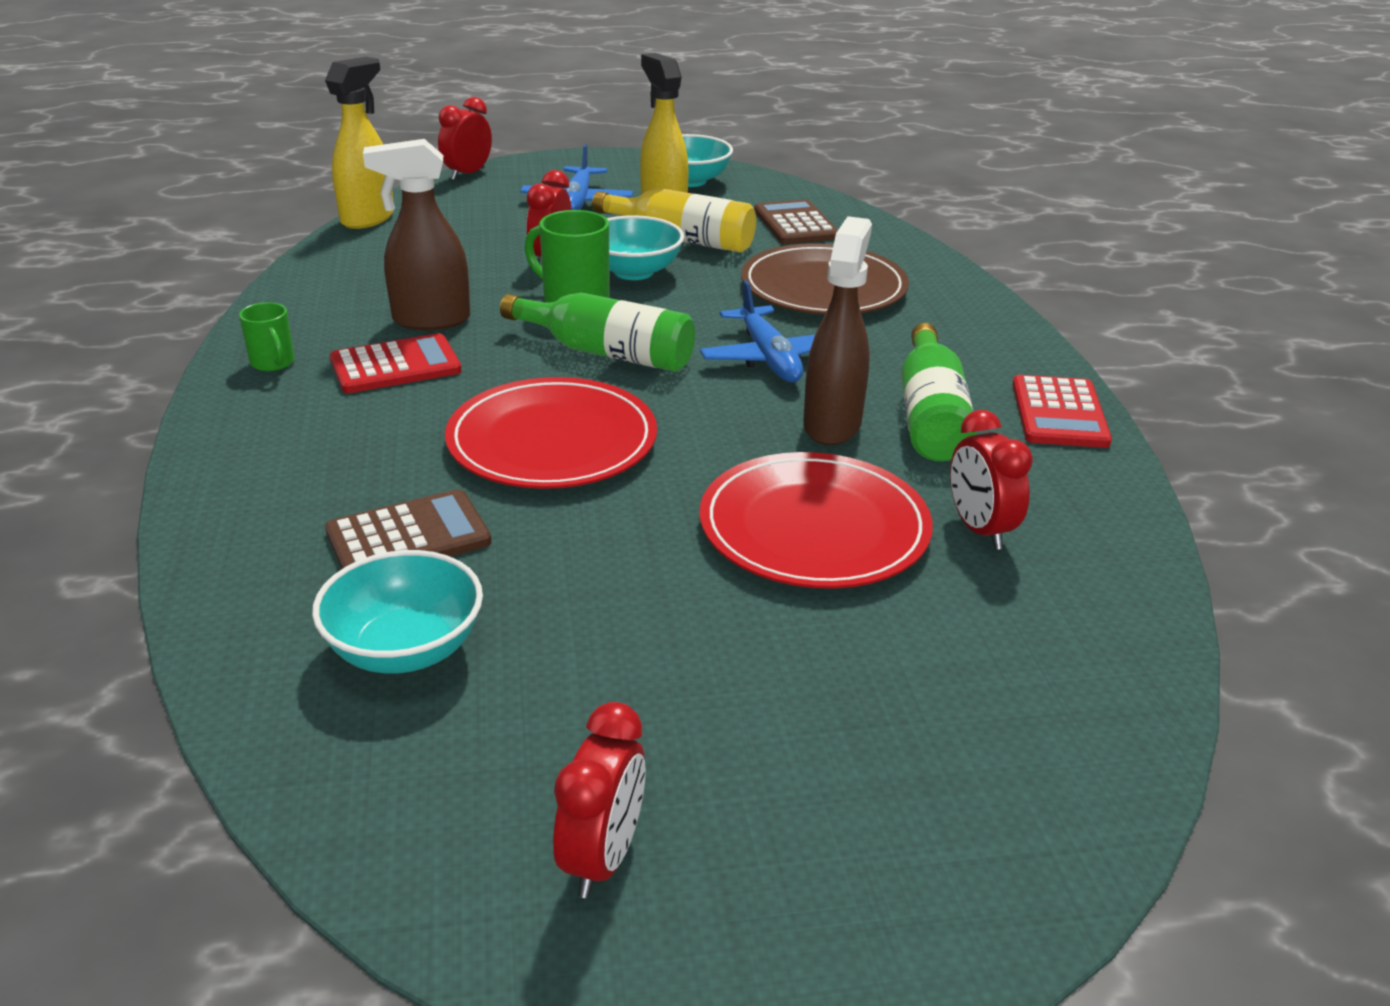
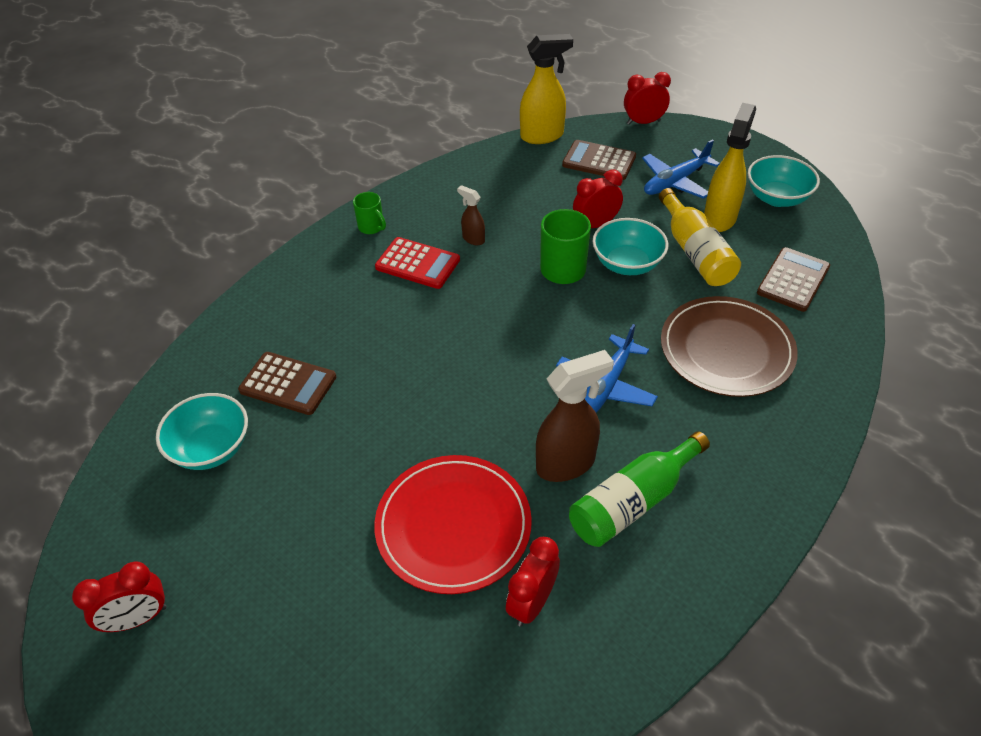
camera: 50 degrees right, 15 degrees up
green mug [239,302,295,371] -> green mug turned 60 degrees counterclockwise [353,192,386,234]
brown spray bottle [363,139,470,330] -> brown spray bottle [457,185,485,245], size x0.51
red plate [445,377,657,489] -> none
green bottle [500,293,695,372] -> none
red calculator [1012,375,1112,448] -> none
none -> brown calculator [562,140,636,180]

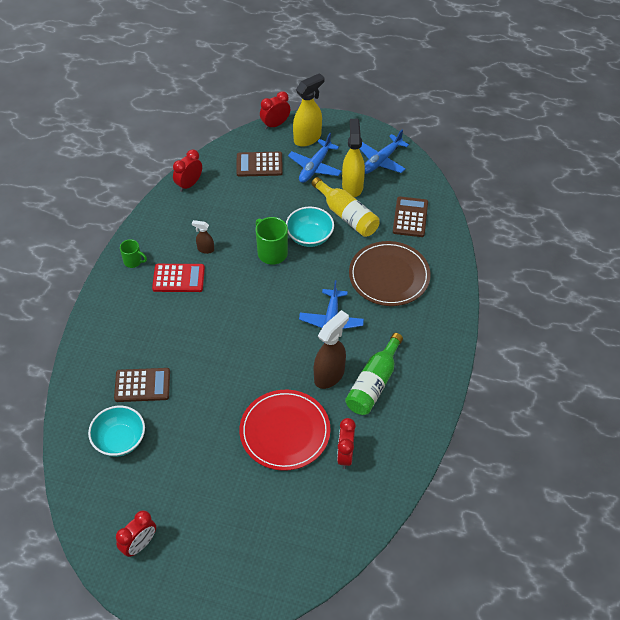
camera: 25 degrees left, 5 degrees up
yellow spray bottle [520,34,573,144] -> yellow spray bottle moved to [293,73,324,147]
red clock [573,170,623,228] -> red clock moved to [173,149,202,192]
turquoise bowl [748,155,820,207] -> blue plane [359,130,409,174]

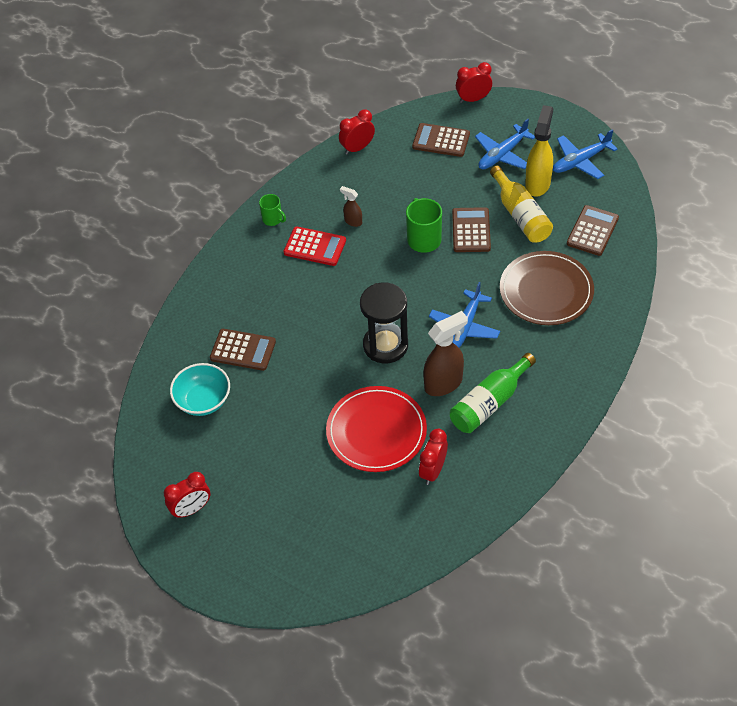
camera: 20 degrees right, 0 degrees up
turquoise bowl [286,207,334,247] -> brown calculator [452,207,491,252]
yellow spray bottle [293,73,324,147] -> none
none -> black hourglass [360,283,408,363]

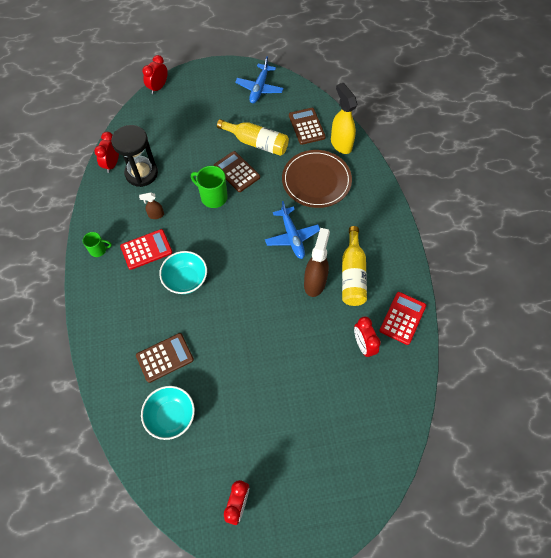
camera: 45 degrees left, 10 degrees up
red plate [326,386,427,472] -> none
black hourglass [360,283,408,363] -> black hourglass moved to [111,125,158,187]
brown calculator [412,123,470,157] -> none
green bottle [450,353,536,433] -> yellow bottle [342,226,367,306]
blue plane [475,119,535,169] -> none
yellow spray bottle [525,105,553,197] -> yellow spray bottle moved to [331,83,357,154]
none -> turquoise bowl [159,251,207,294]
none -> red calculator [379,292,426,345]

